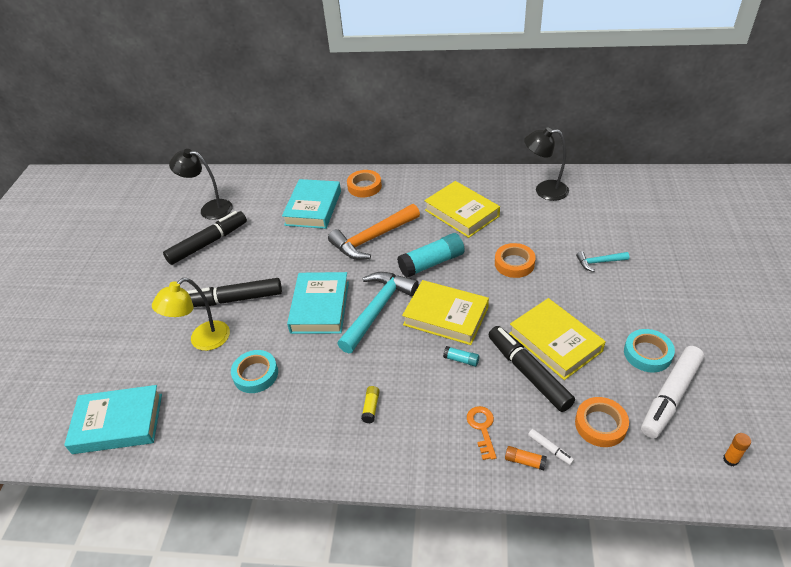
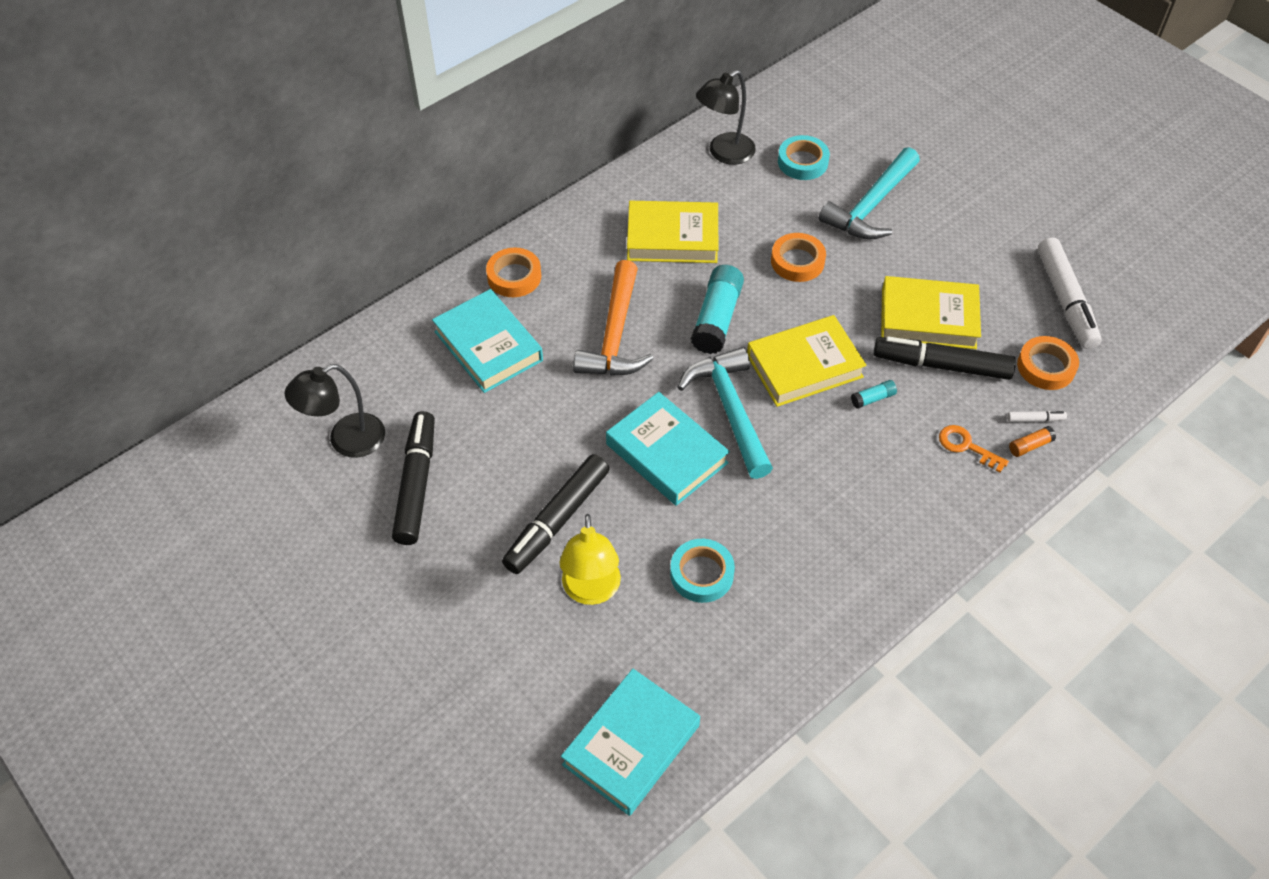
camera: 50 degrees left, 10 degrees up
yellow glue stick [361,386,380,423] -> none
turquoise hammer [576,251,629,272] -> turquoise hammer [819,147,920,240], size x2.04
turquoise tape [624,329,675,372] -> turquoise tape moved to [778,135,830,180]
orange glue stick [723,433,751,466] -> none

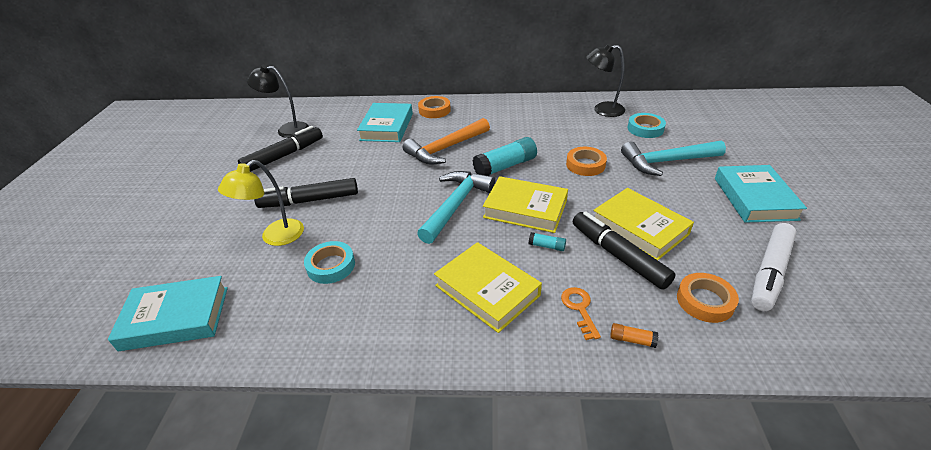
camera: 45 degrees right, 15 degrees down
turquoise book [606,392,730,506] -> turquoise book moved to [715,165,807,223]
yellow book [627,201,718,263] -> yellow book moved to [434,242,542,333]
white marker [1007,411,1067,422] -> none

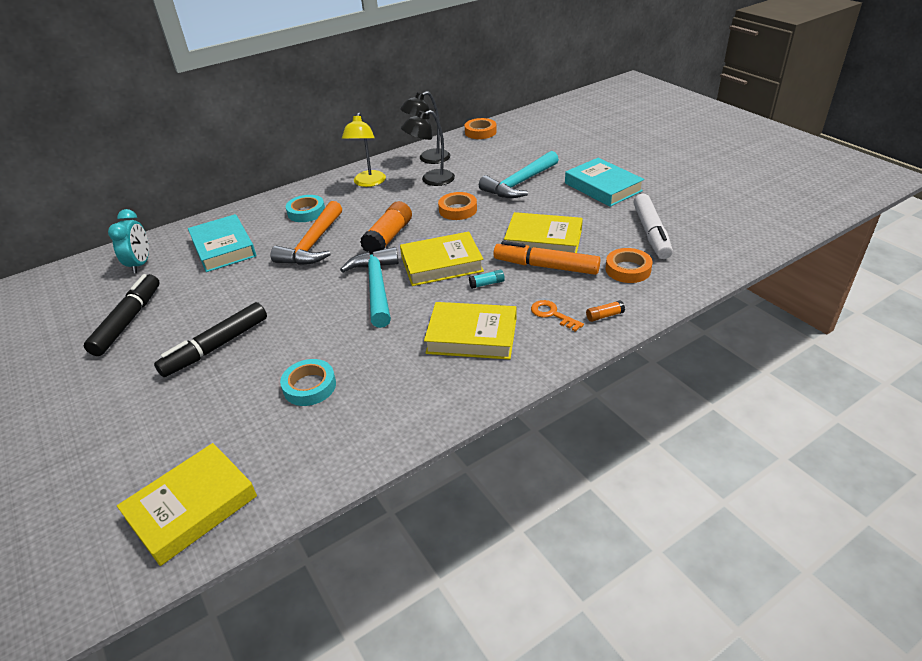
camera: 35 degrees left, 0 degrees up
turquoise book [108,276,228,351] -> yellow book [117,443,257,566]
yellow lamp [218,160,304,246] -> yellow lamp moved to [342,112,386,187]
black lamp [247,64,309,138] -> black lamp moved to [401,110,455,186]
orange tape [418,96,451,118] -> orange tape moved to [465,118,497,139]
turquoise glue stick [473,137,537,176] -> orange glue stick [360,201,412,254]
black marker [573,211,676,290] -> orange marker [493,241,601,275]
turquoise tape [628,113,666,138] -> turquoise tape moved to [286,195,325,222]
none -> turquoise clock [108,209,149,273]

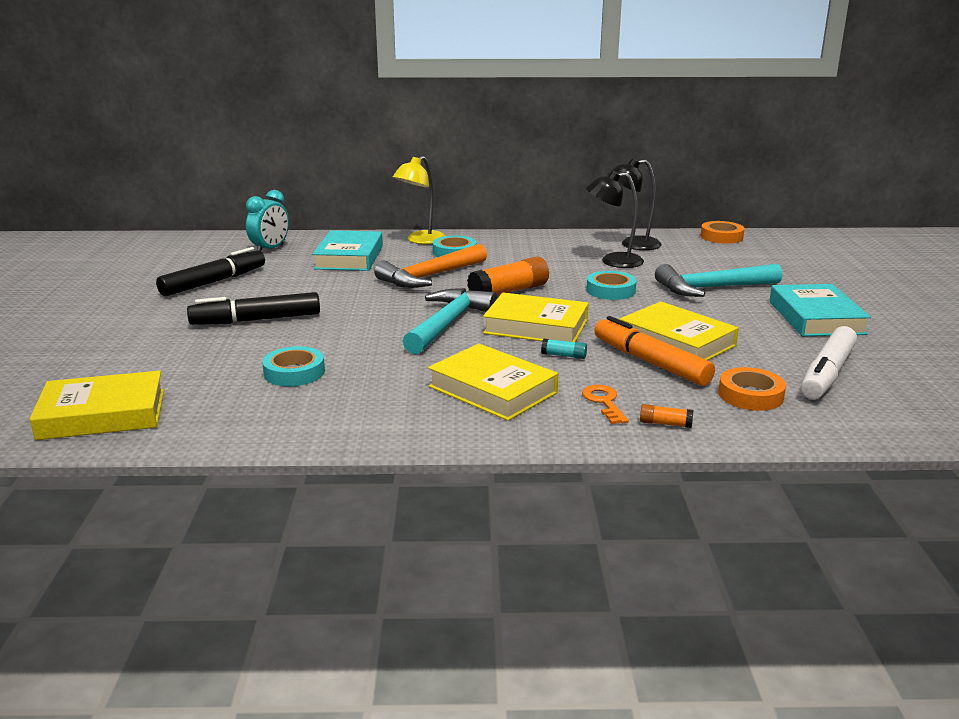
camera: 30 degrees right, 15 degrees down
yellow lamp [342,112,386,187] -> yellow lamp moved to [393,156,445,244]
orange tape [438,192,477,220] -> turquoise tape [586,271,637,300]

